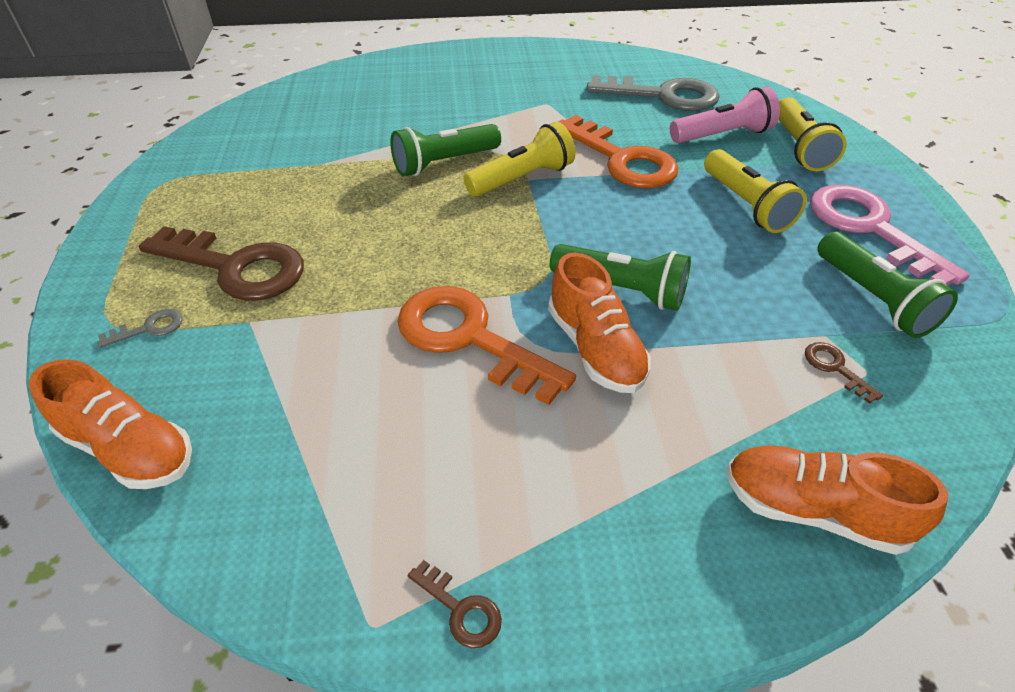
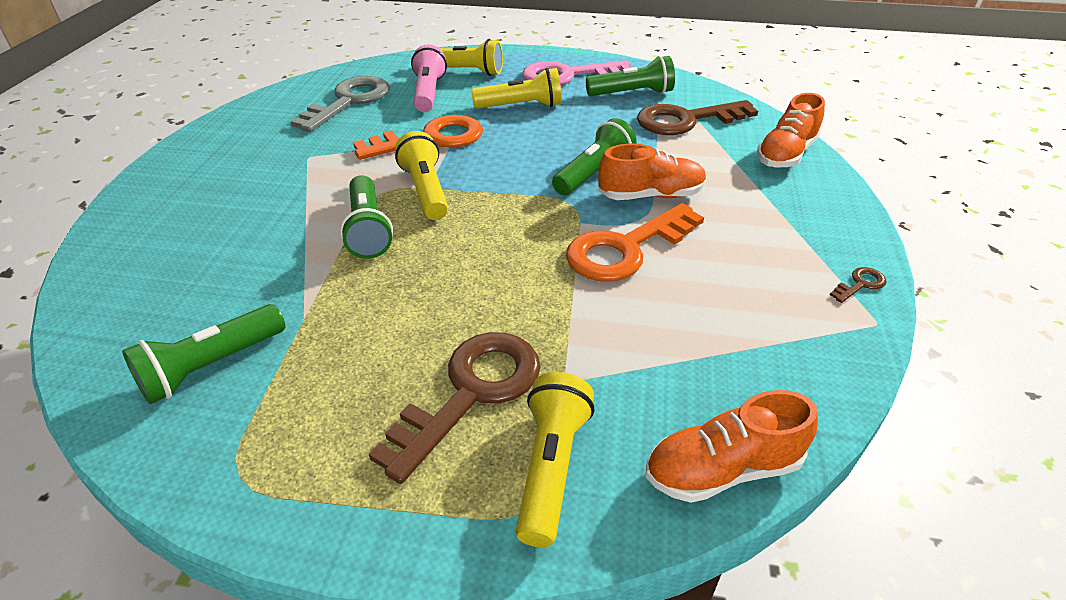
camera: 75 degrees left, 5 degrees down
orange shoe [29,359,192,489] -> orange shoe turned 150 degrees counterclockwise [646,390,818,503]
grey key [97,309,183,348] -> yellow flashlight [516,372,595,547]
brown key [805,342,883,404] -> brown key [637,100,758,135], size x2.46
none -> green flashlight [122,304,285,404]

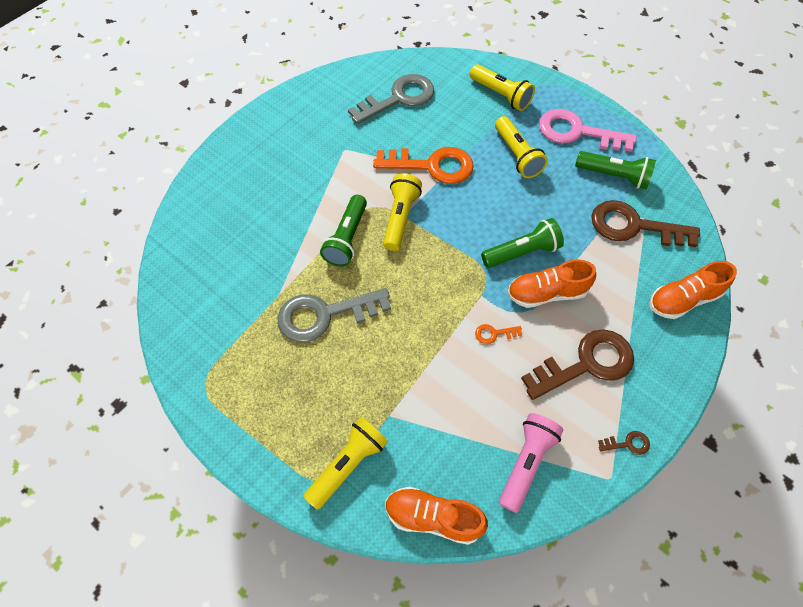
camera: 30 degrees right, 20 degrees up
green flashlight [122,304,285,404] -> none
brown key [369,332,541,484] -> brown key moved to [521,329,634,400]
pink flashlight [411,45,447,112] -> pink flashlight moved to [499,413,563,513]
yellow flashlight [471,68,562,109] -> yellow flashlight turned 45 degrees clockwise [495,116,548,178]
orange key [566,203,704,281] -> orange key [475,324,522,344], size x0.41
orange shoe [598,144,707,200] -> orange shoe turned 150 degrees clockwise [507,259,596,308]
none -> grey key [277,288,391,342]

